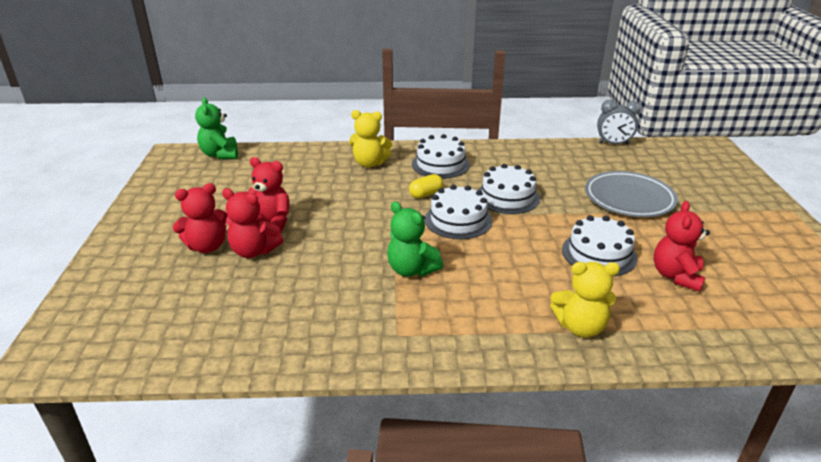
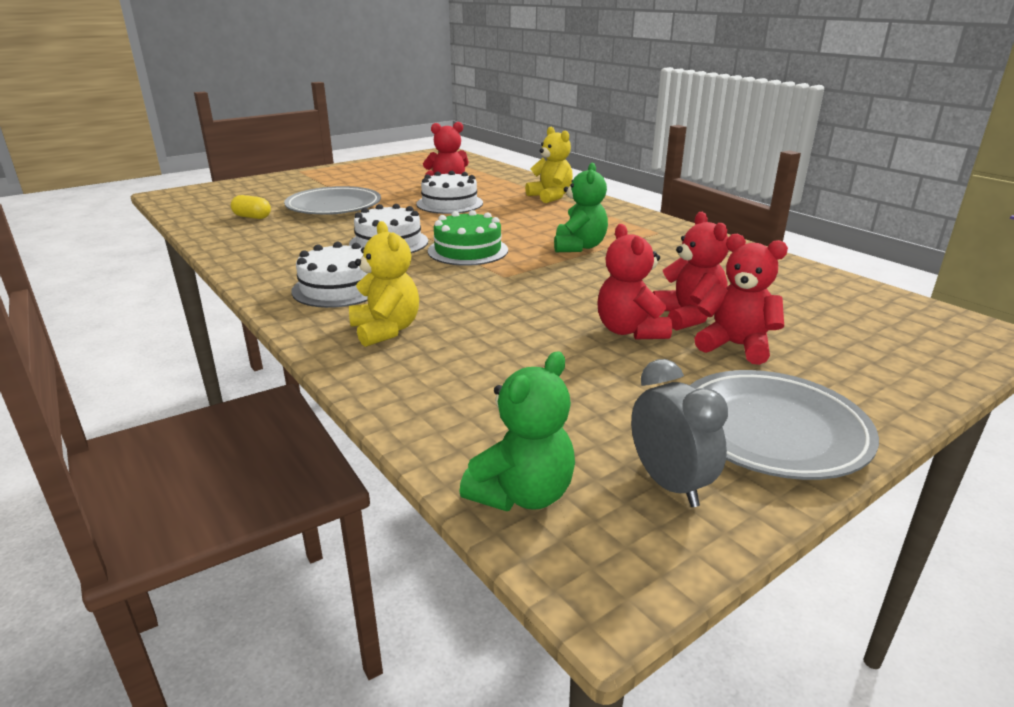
camera: 125 degrees left, 5 degrees down
yellow capsule [409,174,443,198] -> yellow capsule moved to [231,195,271,219]
white cake [425,185,492,239] -> green cake [428,210,508,266]
grey clock [597,100,641,145] -> grey clock moved to [631,359,728,507]
none -> grey plate [691,370,879,480]

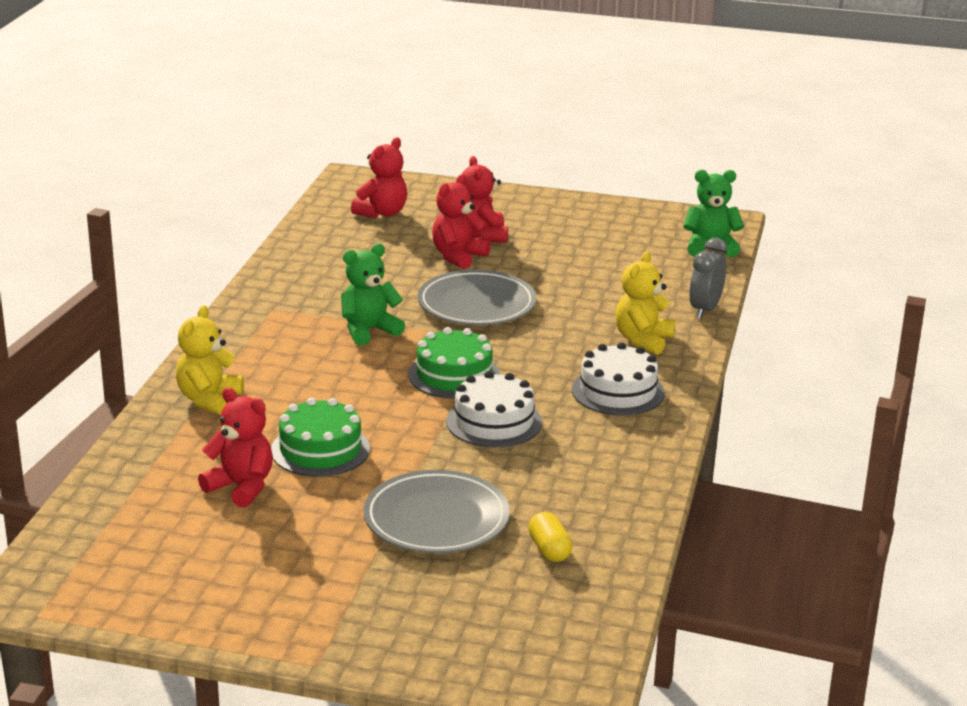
camera: 130 degrees left, 0 degrees up
white cake [416,171,483,214] -> green cake [271,398,370,477]
red teddy bear [597,224,672,339] -> red teddy bear moved to [351,137,407,218]
grey clock [631,359,728,507] -> grey clock moved to [689,238,727,319]
grey plate [691,370,879,480] -> grey plate moved to [418,270,536,325]

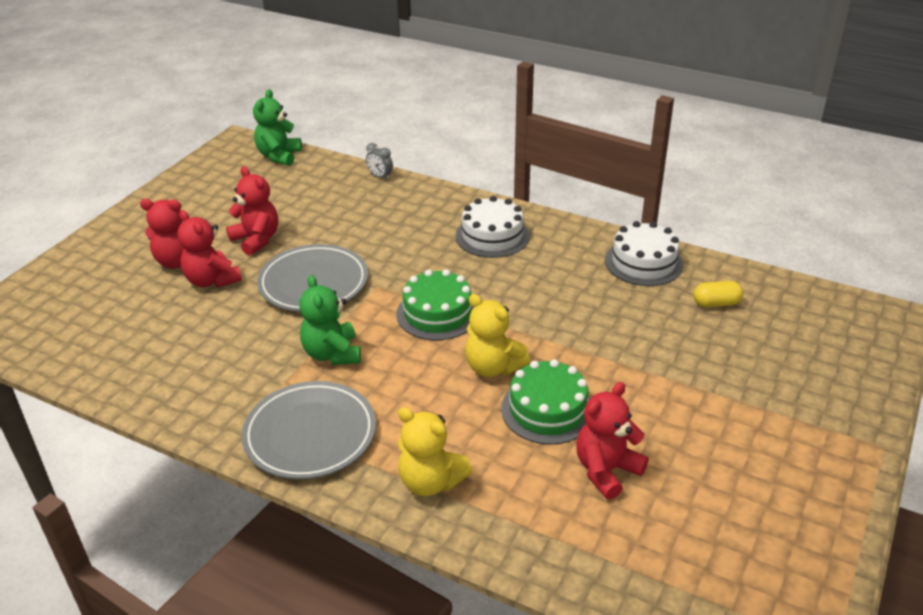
camera: 75 degrees left, 10 degrees up
red teddy bear [351,137,407,218] -> red teddy bear moved to [226,166,278,256]
grey plate [364,470,510,553] -> grey plate moved to [242,381,376,479]
white cake [446,371,542,447] -> white cake moved to [605,221,683,286]
yellow teddy bear [615,251,675,355] -> yellow teddy bear moved to [465,294,530,377]
grey clock [689,238,727,319] -> grey clock [366,143,393,180], size x0.62

